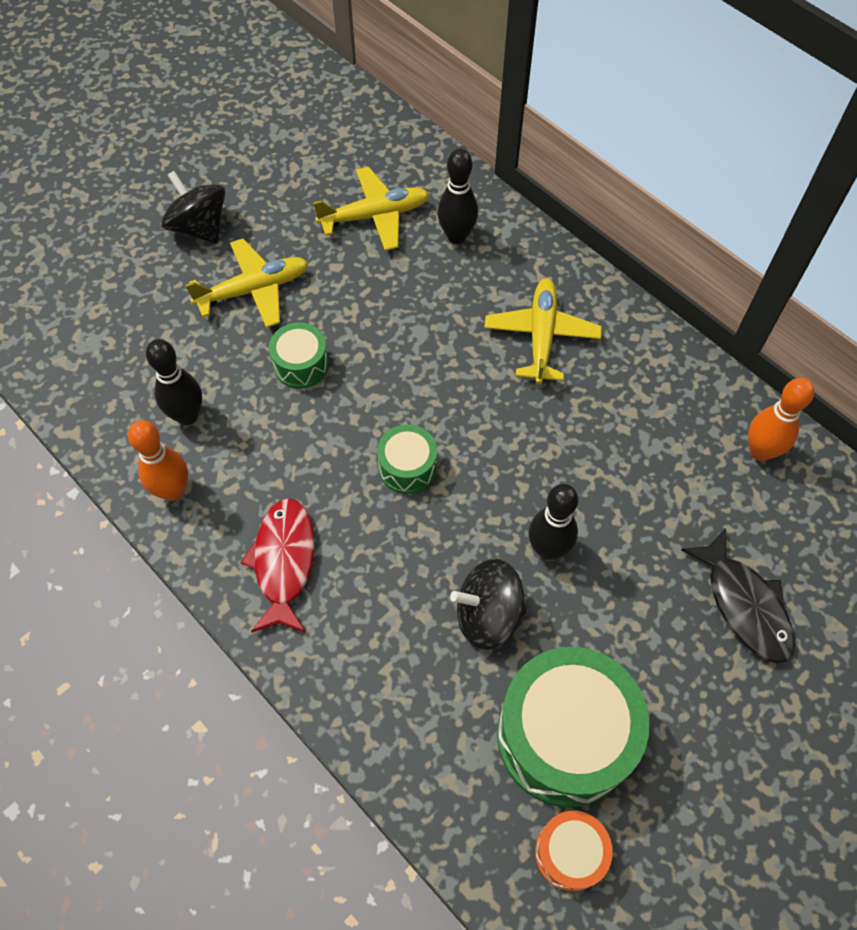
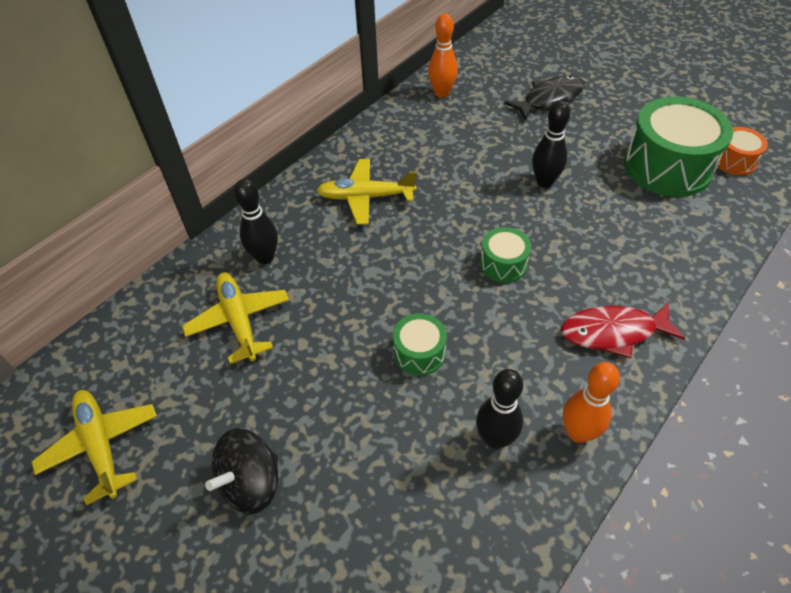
camera: 95 degrees left, 10 degrees down
yellow plane [185,238,309,328] -> yellow plane moved to [32,390,157,505]
black spinning top [450,559,527,650] -> none

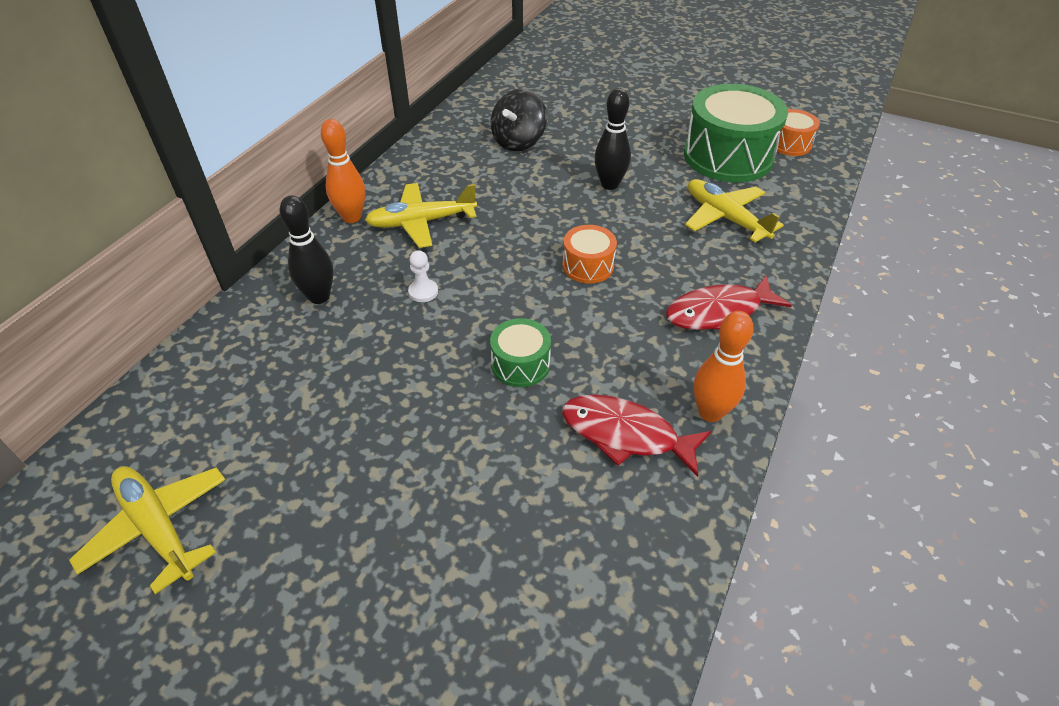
camera: 15 degrees left, 5 degrees down
yellow plane [182,273,289,364] -> yellow plane moved to [685,179,784,242]
black spinning top [205,428,278,514] -> black spinning top moved to [491,89,547,151]
orange bowling pin [428,14,458,98] -> orange bowling pin moved to [321,119,365,223]
black bowling pin [476,369,523,449] -> red fish [562,394,711,477]
green drum [480,227,531,283] -> orange drum [563,225,617,283]
black fish [504,75,585,121] -> none
none -> white pawn [408,250,438,302]

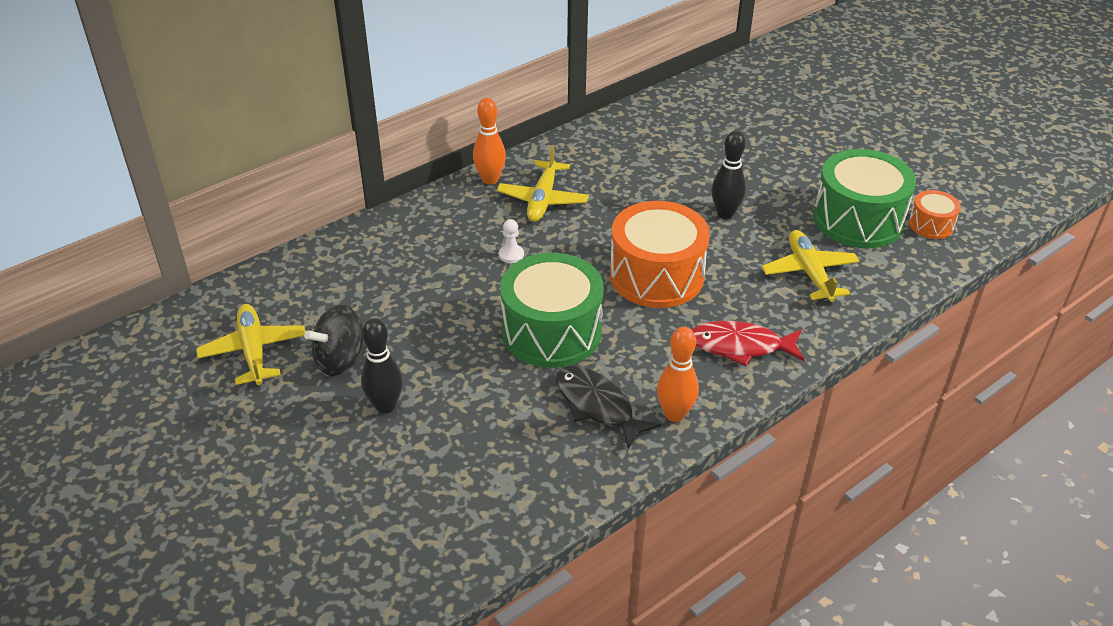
camera: 25 degrees right, 5 degrees down
black bowling pin [279,195,334,304] -> black bowling pin moved to [361,318,403,414]
yellow plane [365,183,477,248] -> yellow plane turned 90 degrees counterclockwise [497,145,589,222]
green drum [490,318,551,387] -> green drum [500,253,604,368], size x2.03
black spinning top [491,89,547,151] -> black spinning top moved to [304,305,367,376]
red fish [562,394,711,477] -> black fish [556,366,661,450]
orange drum [563,225,617,283] -> orange drum [610,201,710,308], size x2.03

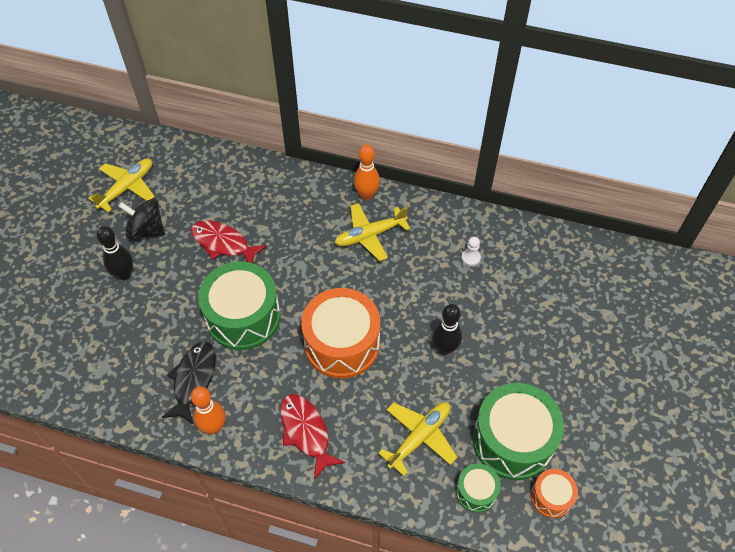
camera: 55 degrees right, 15 degrees up
white pawn [499,219,524,263] -> white pawn moved to [461,237,481,266]
none -> red fish [191,220,267,263]
none -> green drum [456,464,501,513]

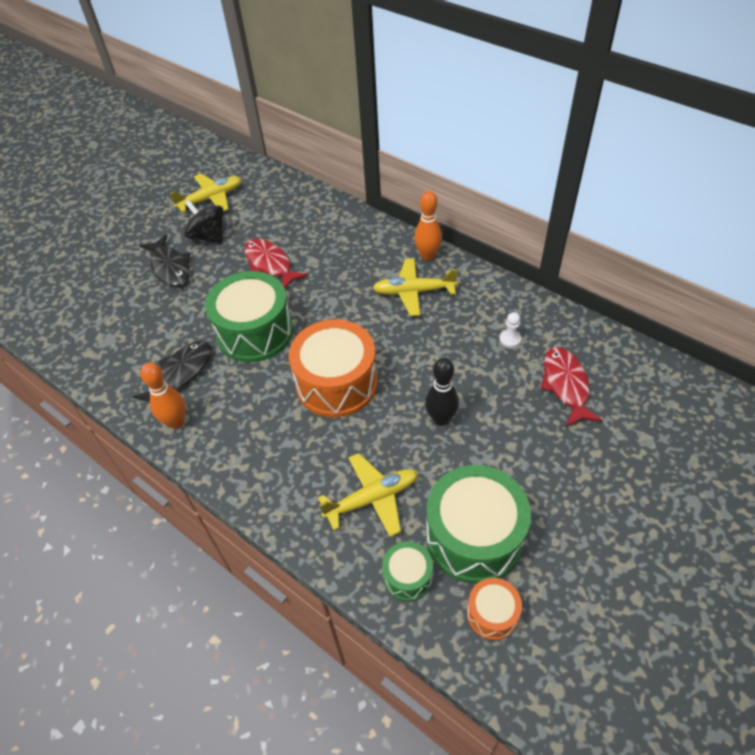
camera: 25 degrees right, 5 degrees down
black bowling pin [97,226,133,280] -> black fish [140,234,190,287]
red fish [280,394,345,480] -> red fish moved to [540,347,603,427]

